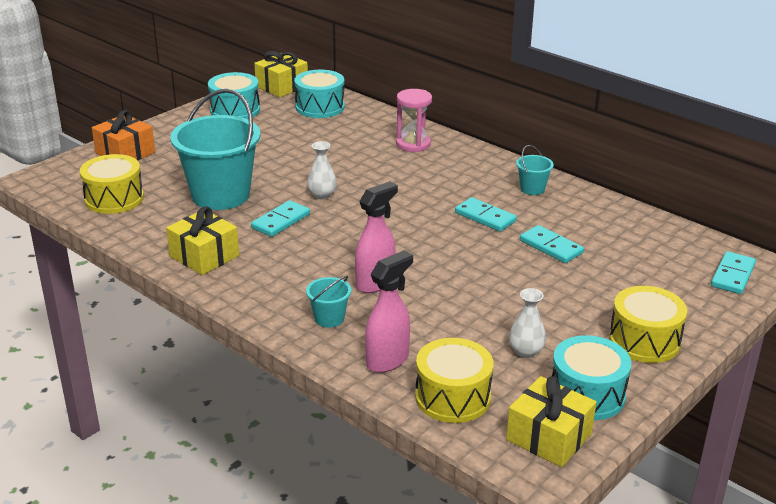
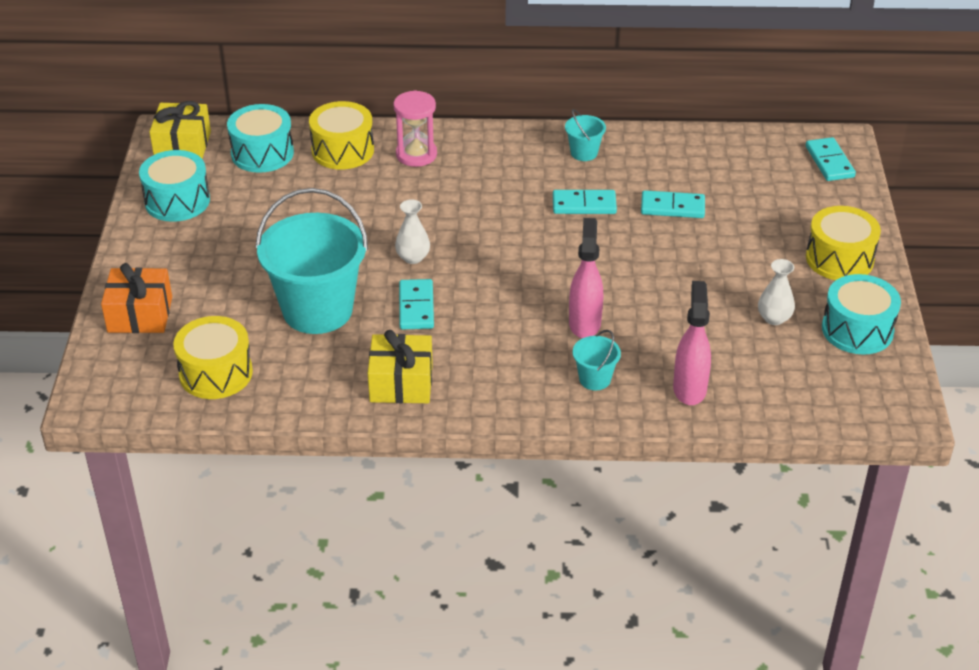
camera: 40 degrees left, 10 degrees up
yellow drum [415,338,494,423] -> yellow drum moved to [309,101,374,170]
yellow gift [506,376,596,467] -> none

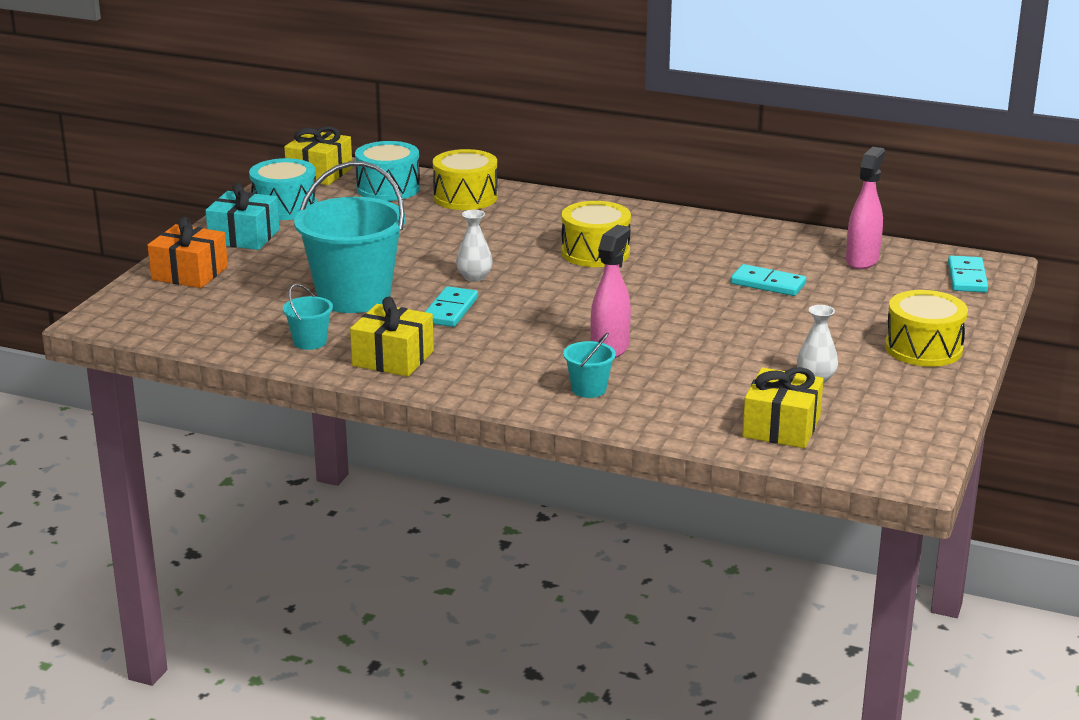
camera: 20 degrees right, 15 degrees down
yellow drum [173,316,253,399] -> yellow drum moved to [561,201,631,267]
pink hourglass [393,90,437,167] -> none
turquoise domino [553,190,617,214] -> none
turquoise bucket [565,109,606,161] -> turquoise bucket moved to [283,284,333,350]
pink spray bottle [673,281,711,405] -> pink spray bottle moved to [846,147,885,269]
turquoise drum [822,274,901,355] -> none
none -> turquoise gift [205,183,279,250]
none -> yellow gift [742,367,824,448]

